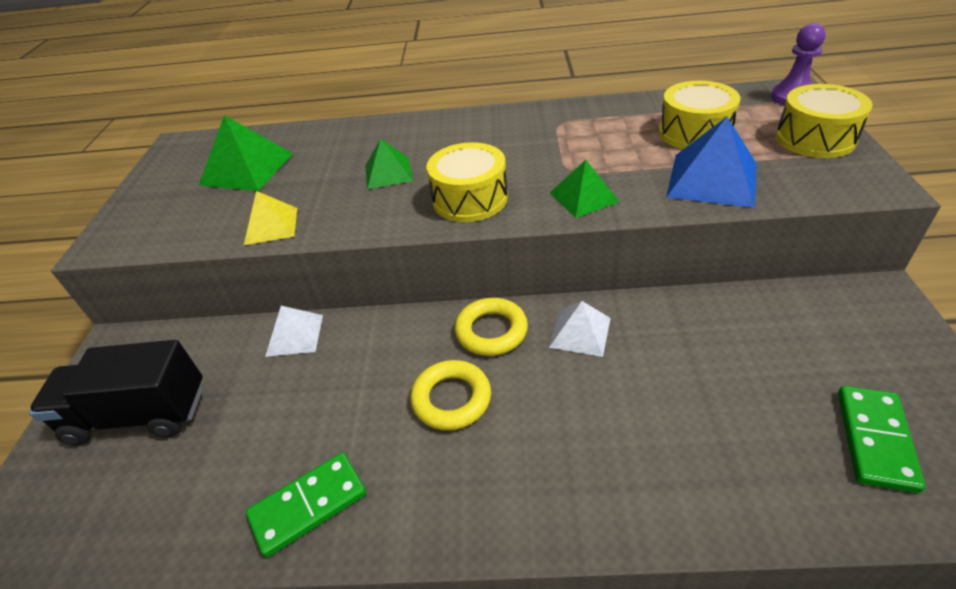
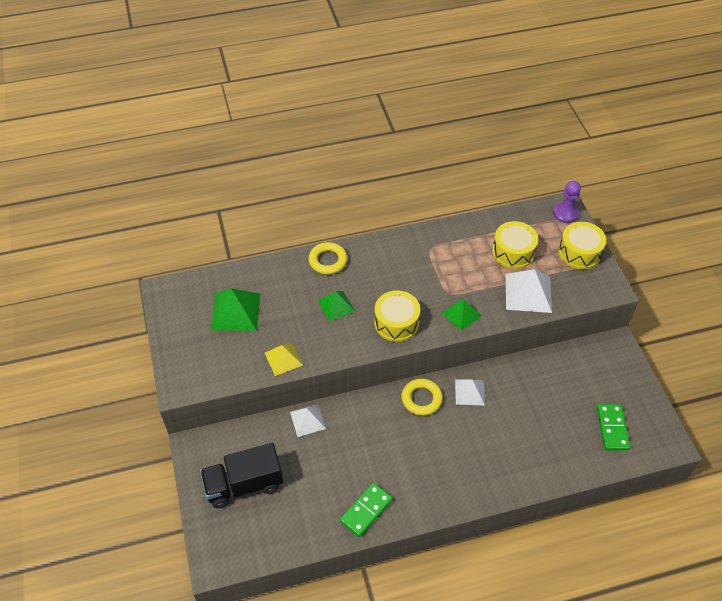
camera: 20 degrees left, 10 degrees up
yellow ring [410,360,491,430] -> yellow ring moved to [308,242,347,275]
blue pyramid [667,117,757,208] -> white pyramid [506,269,552,313]

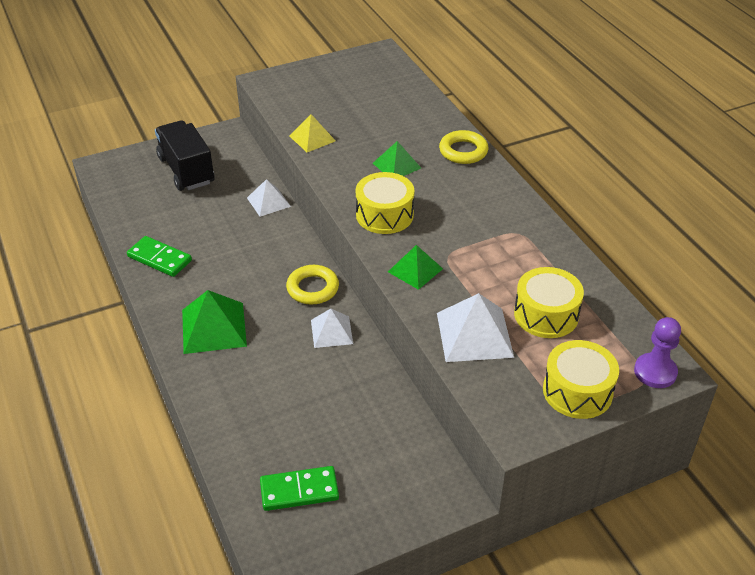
camera: 80 degrees right, 10 degrees down
green pyramid [210,288,260,331] -> green pyramid moved to [182,290,247,354]

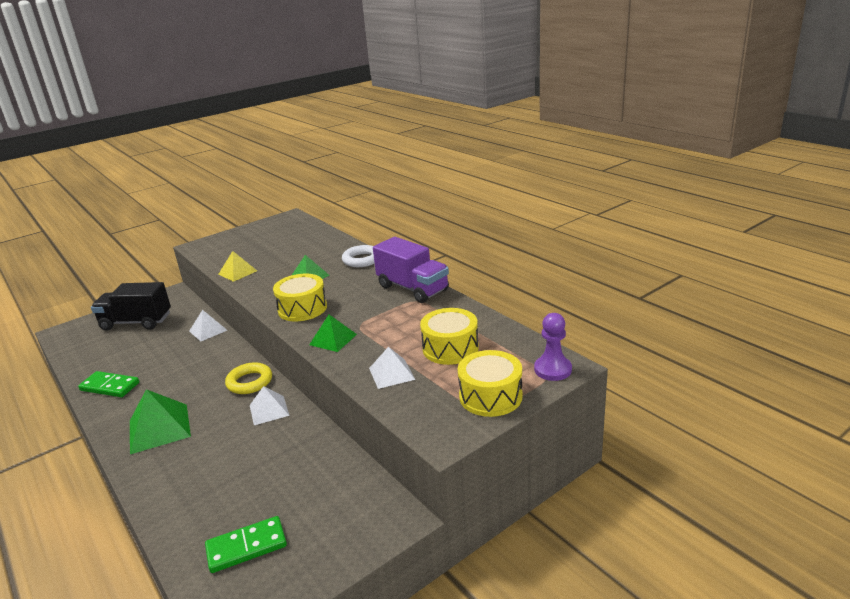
camera: 10 degrees left, 15 degrees down
black truck [155,120,215,191] -> black truck turned 45 degrees counterclockwise [91,282,171,331]
white pyramid [437,293,514,362] -> white pyramid [369,347,415,389], size x0.63
yellow ring [439,130,488,164] -> white ring [342,245,375,267]
none -> purple truck [373,237,449,303]

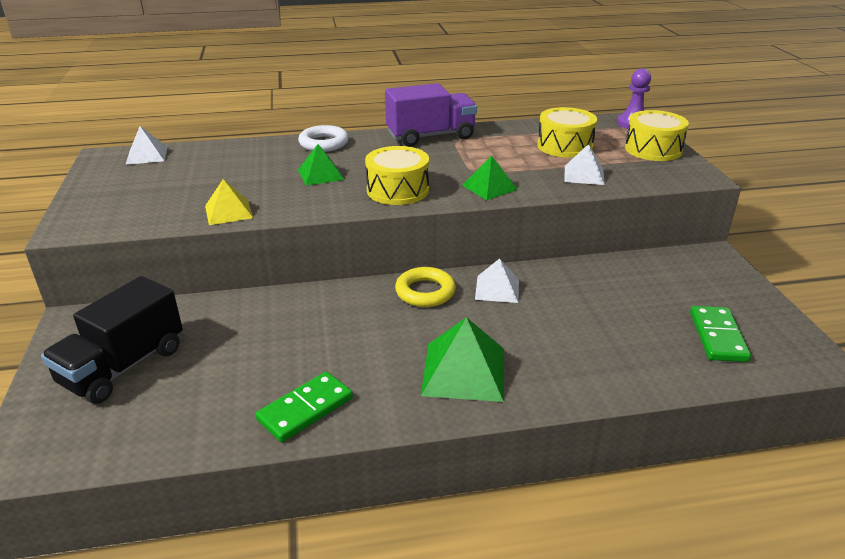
camera: 65 degrees left, 5 degrees up
white pyramid [189,310,227,341] -> white pyramid moved to [126,126,167,165]

